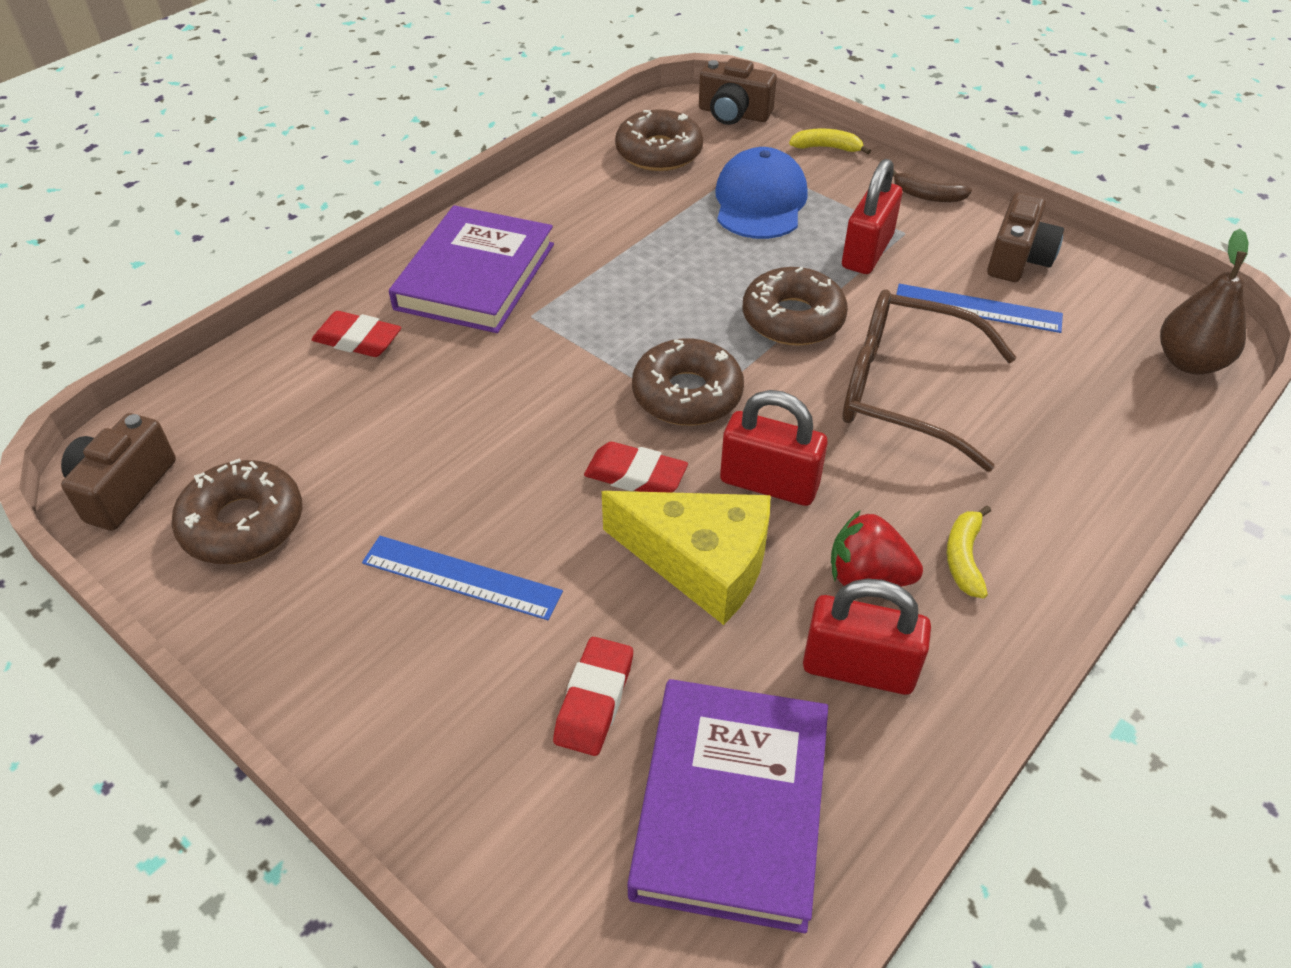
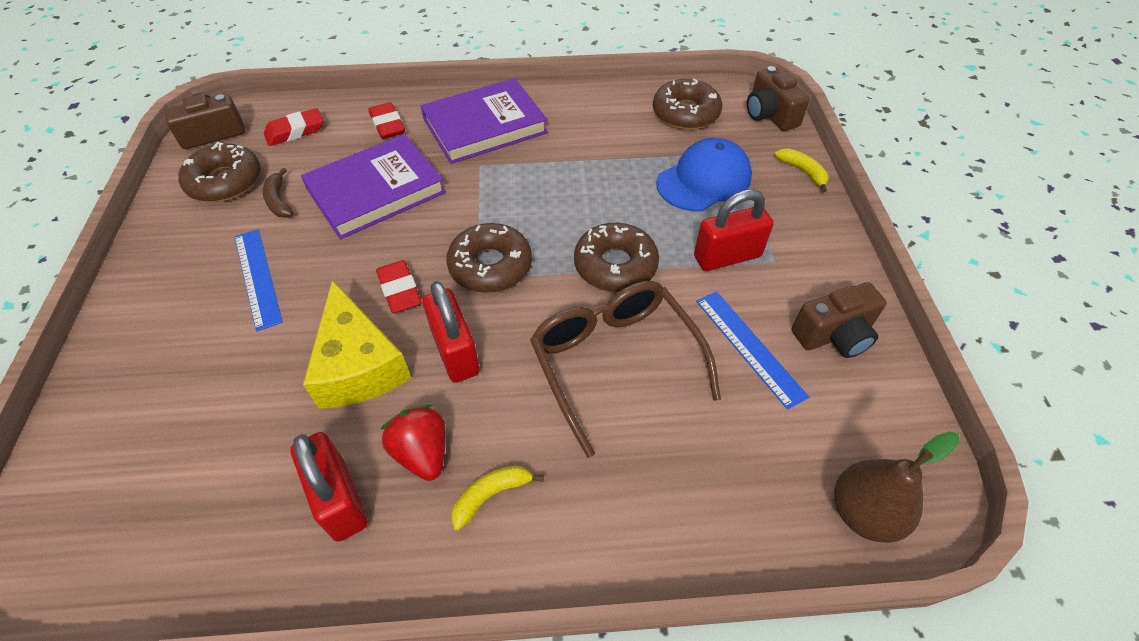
camera: 45 degrees right, 5 degrees up
red eraser [553,637,633,756] -> red eraser moved to [264,108,323,146]
purple book [628,679,828,933] -> purple book moved to [301,134,446,240]
brown banana [893,170,972,202] -> brown banana moved to [263,168,293,218]

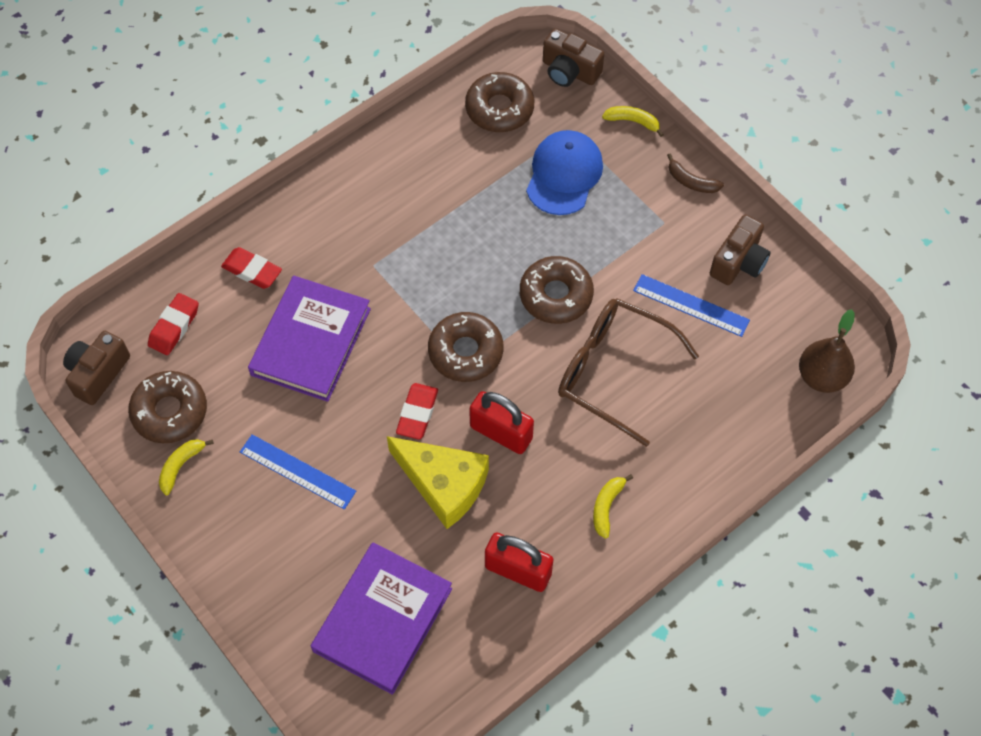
camera: 35 degrees left, 10 degrees up
brown banana [263,168,293,218] -> brown banana moved to [667,153,724,193]
red eraser [376,260,422,313] -> red eraser turned 75 degrees clockwise [396,383,438,440]
red strawberry [380,405,446,481] -> none
purple book [421,78,548,164] -> purple book moved to [311,542,452,695]
red padlock [694,189,774,271] -> none
none -> yellow banana [159,439,214,495]

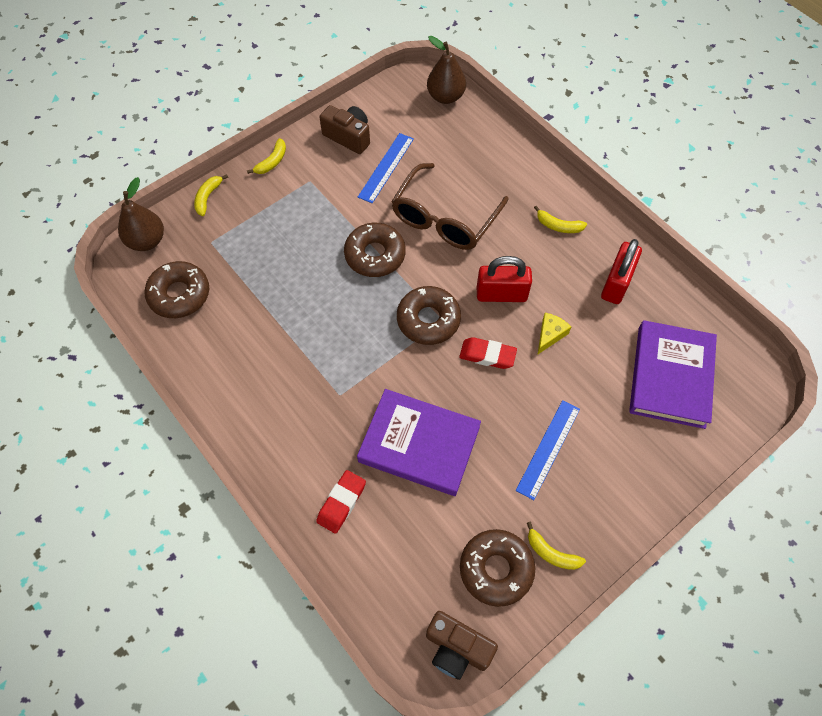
camera: 90 degrees left, 0 degrees up
red eraser [148,293,199,355] -> none
purple book [311,542,452,695] -> purple book turned 75 degrees clockwise [629,320,717,429]
yellow cheese [387,436,489,529] -> yellow cheese [538,313,571,354], size x0.48
red padlock [469,391,534,454] -> red padlock turned 60 degrees clockwise [477,256,532,302]
blue cap [526,130,603,215] -> none
brown camera [543,29,604,87] -> brown pear [118,177,164,251]
brown banana [667,153,724,193] -> yellow banana [247,138,286,174]

